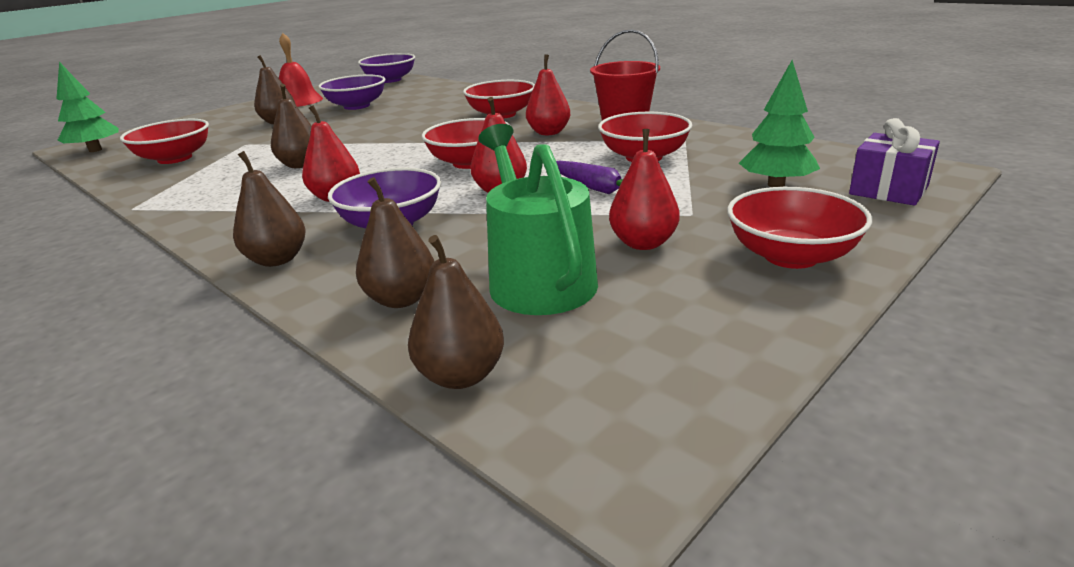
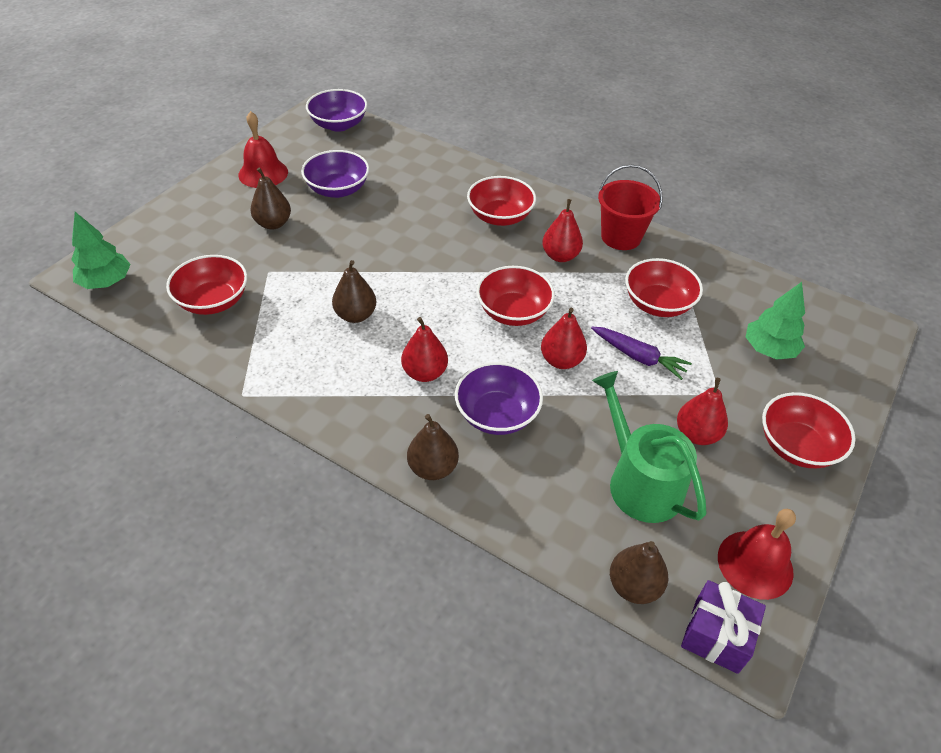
camera: 15 degrees left, 20 degrees up
brown pear [356,177,434,308] -> none
purple gift [849,118,940,206] -> purple gift moved to [681,580,766,674]
none -> red bell [718,509,796,600]

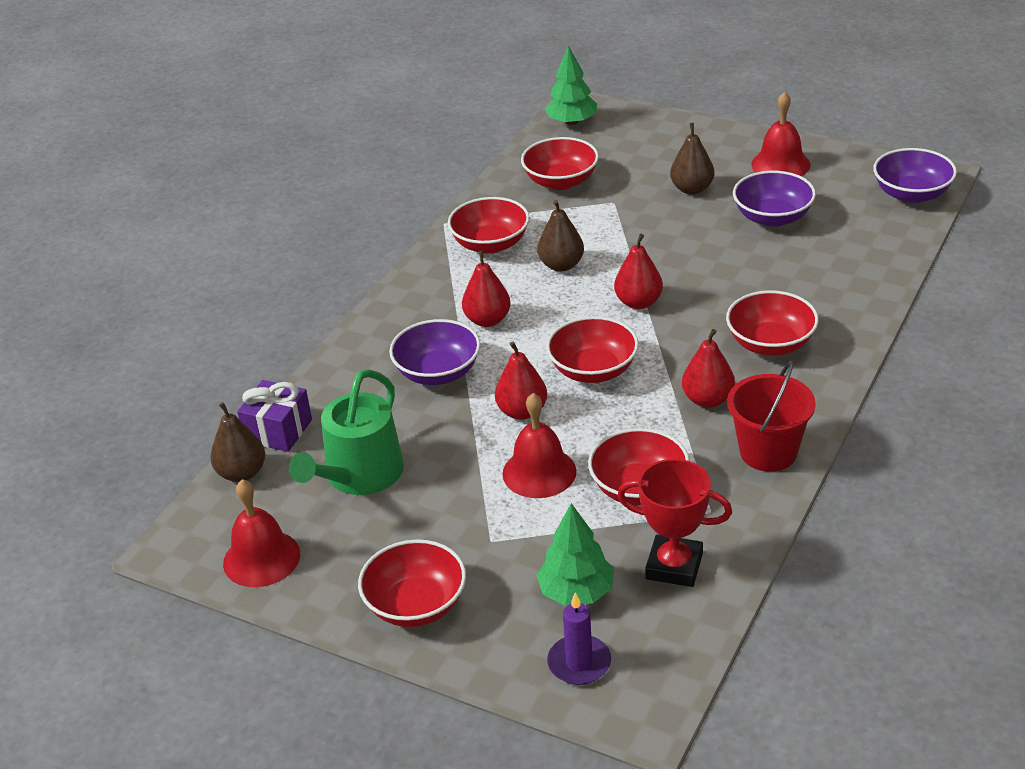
camera: 90 degrees right, 10 degrees down
brown pear [407,414,459,480] -> none
purple carrot [591,327,692,380] -> red bell [502,393,577,498]
green watering can [592,371,706,523] -> green watering can turned 150 degrees clockwise [289,369,404,495]
red pear [677,378,728,445] -> red pear moved to [614,234,663,309]
purple gift [681,580,766,674] -> purple gift moved to [237,380,312,452]
none -> red bowl [448,197,530,254]
none -> purple candle [547,593,611,685]
none -> red trophy [618,459,732,587]

